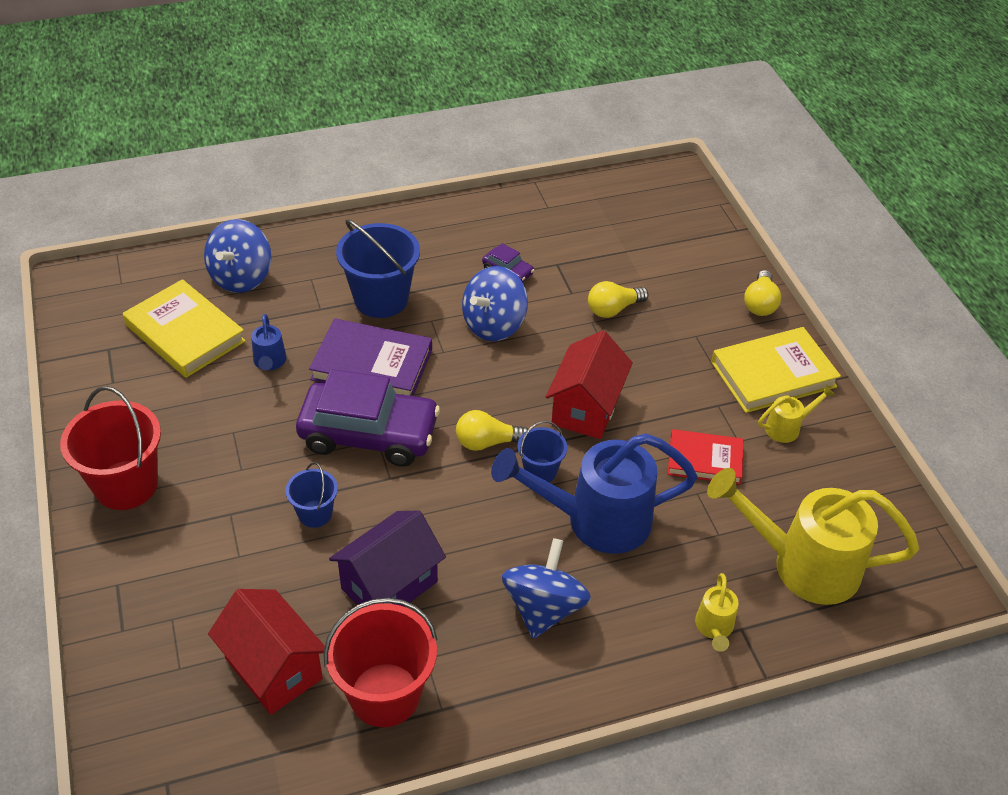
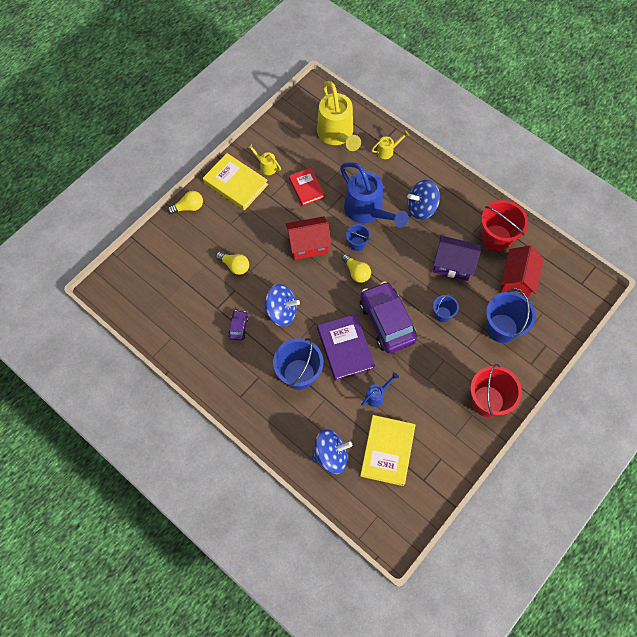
camera: 120 degrees left, 20 degrees up
none -> blue bucket [486,289,536,343]

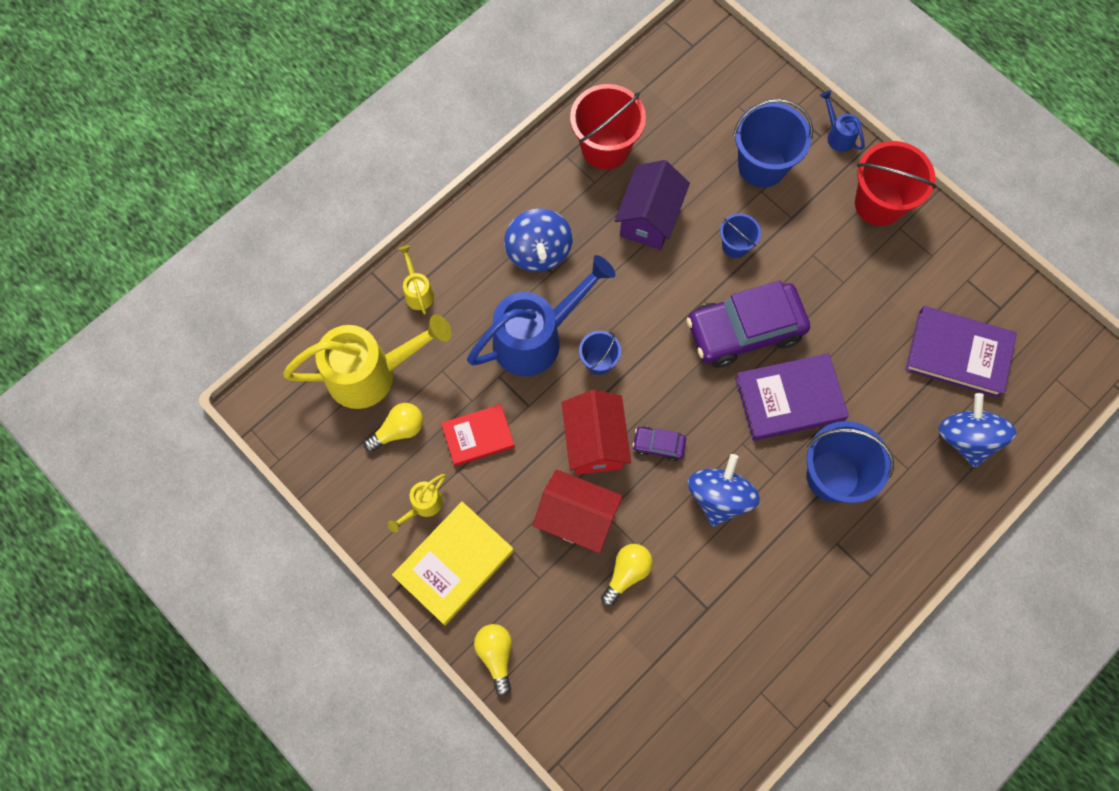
camera: 85 degrees left, 5 degrees up
purple car [228,310,248,341] -> purple car moved to [632,426,686,461]
yellow light bulb [342,254,371,283] -> yellow light bulb moved to [364,403,423,452]
yellow book [360,415,415,486] -> purple book [905,306,1017,398]
blue watering can [361,372,399,407] -> blue watering can moved to [820,90,865,152]
red house [500,245,544,298] -> red house moved to [533,469,623,553]

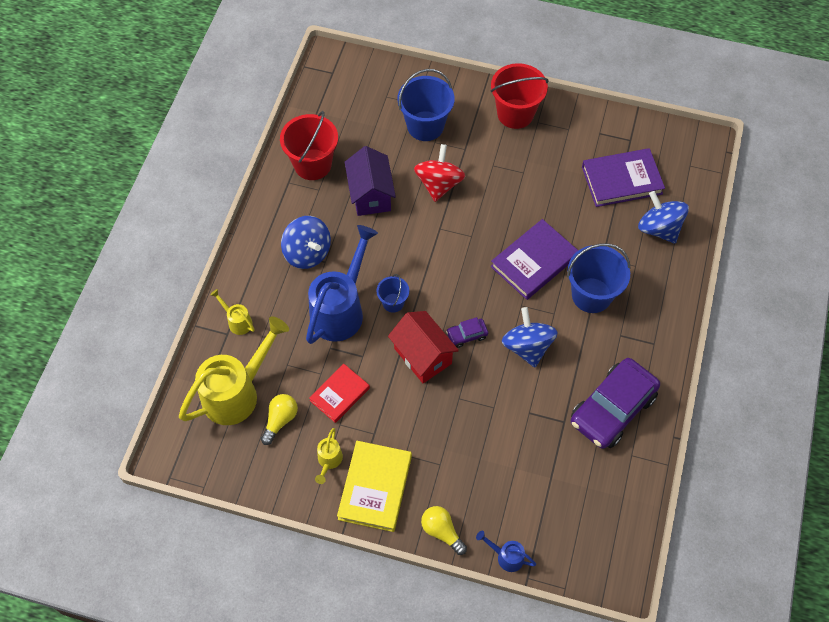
camera: 30 degrees left, 10 degrees down
red house [533,469,623,553] -> none
yellow light bulb [601,544,653,606] -> none
purple car [686,281,810,368] -> purple car moved to [571,358,660,449]
blue bucket [720,213,761,258] -> red spinning top [414,144,465,202]
blue watering can [820,90,865,152] -> blue watering can moved to [476,530,536,572]

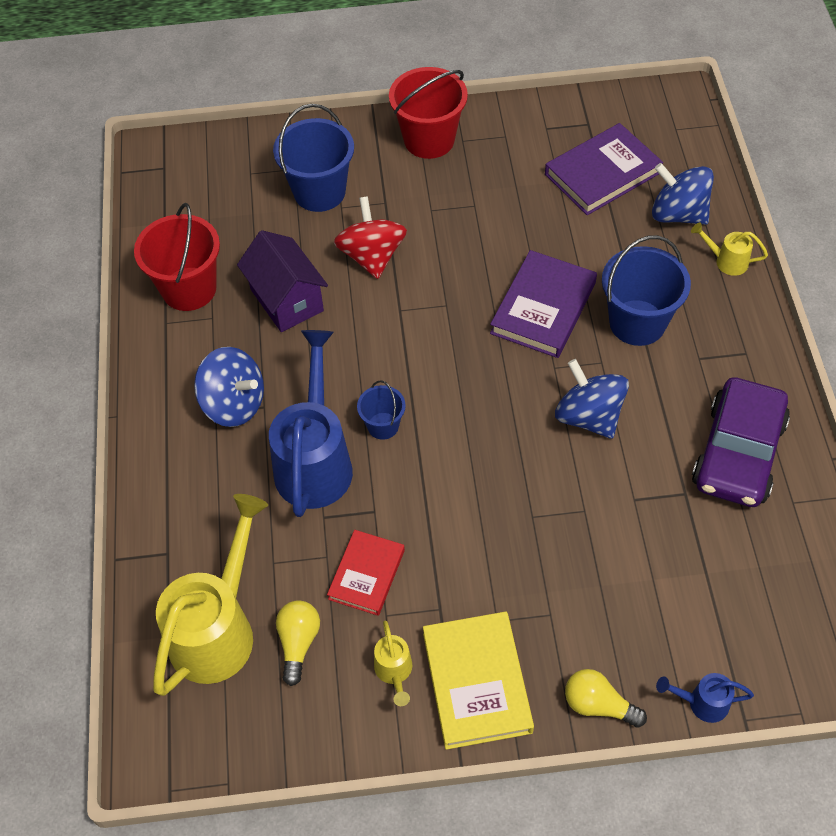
camera: 20 degrees left, 5 degrees down
yellow watering can [210,289,255,335] -> yellow watering can moved to [691,222,768,276]
red house [388,311,459,383] -> none
purple car [446,317,488,348] -> none

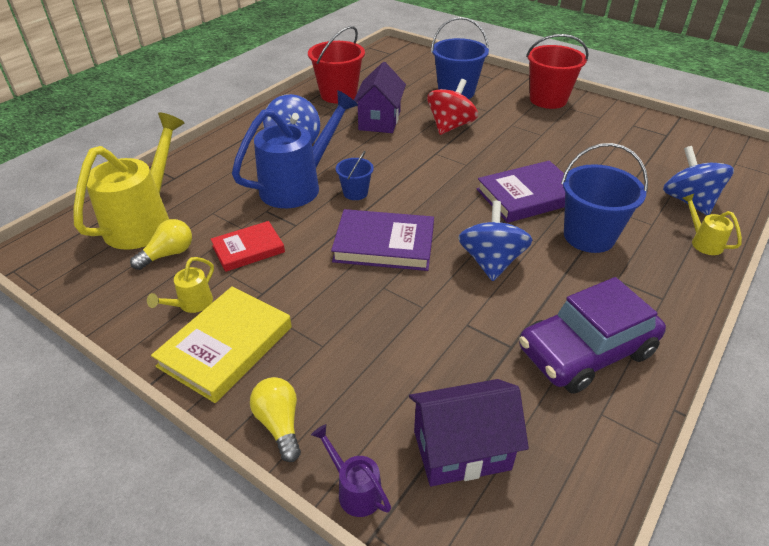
camera: 40 degrees right, 15 degrees down
yellow watering can [153,494,268,696] -> yellow watering can turned 45 degrees counterclockwise [73,112,185,249]
purple book [545,123,663,215] -> purple book moved to [331,209,434,271]
blue watering can [656,673,754,723] -> purple watering can [311,424,391,517]
none -> purple house [409,379,529,486]

